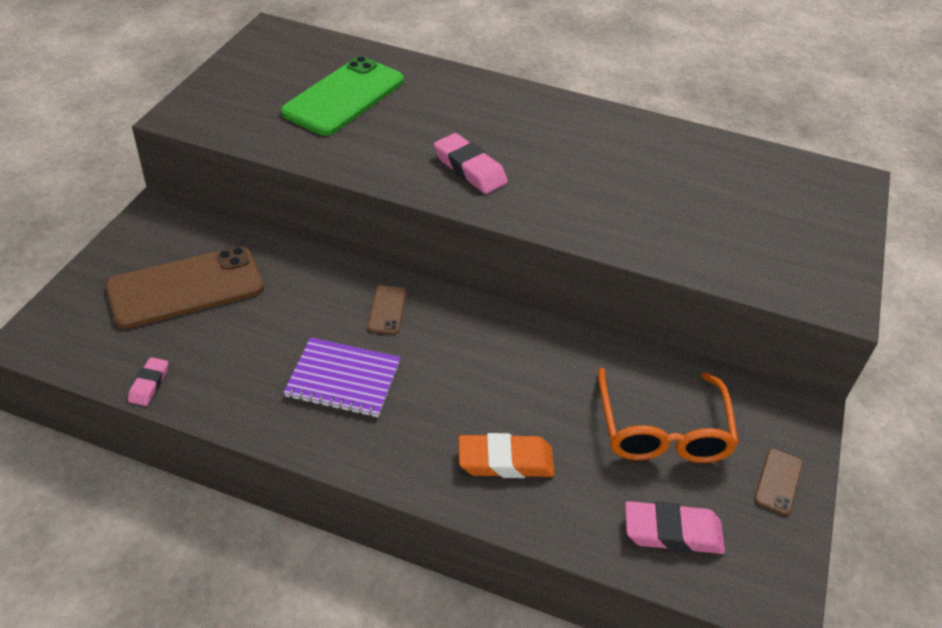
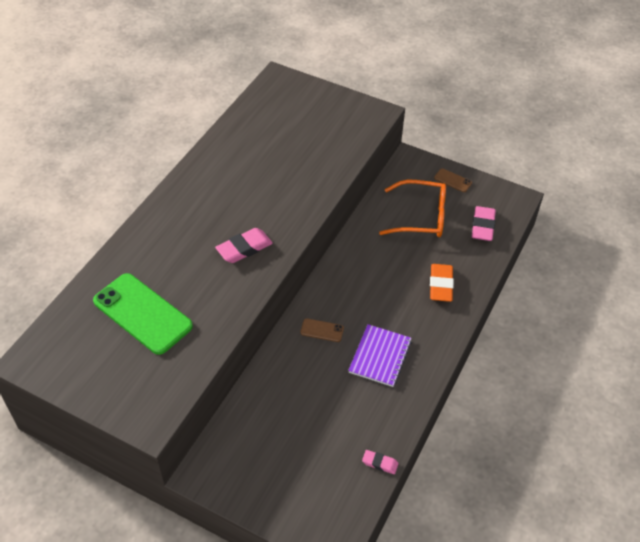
camera: 80 degrees left, 5 degrees up
brown phone [105,246,264,329] -> none

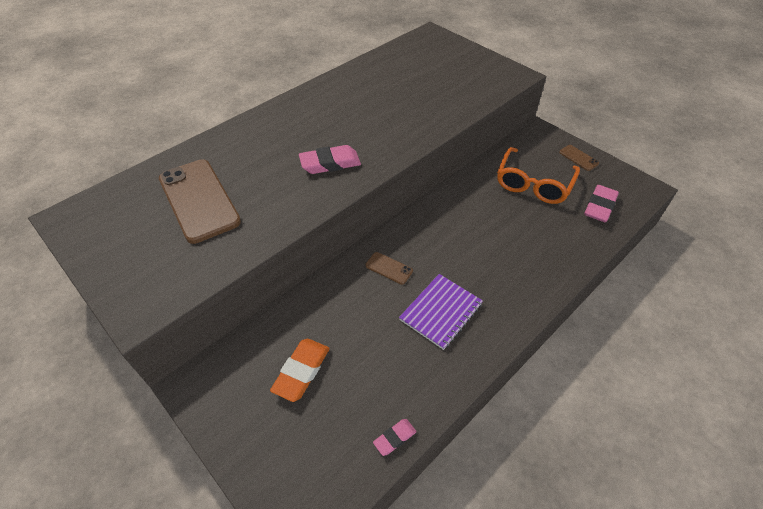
camera: 20 degrees right, 0 degrees up
green phone [93,273,193,355] -> brown phone [159,159,241,244]
pink eraser [362,450,398,474] -> pink eraser turned 75 degrees counterclockwise [373,419,417,456]
orange glasses [379,180,446,237] -> orange glasses turned 90 degrees clockwise [497,147,580,204]
orange eraser [430,264,454,302] -> orange eraser moved to [270,339,330,402]

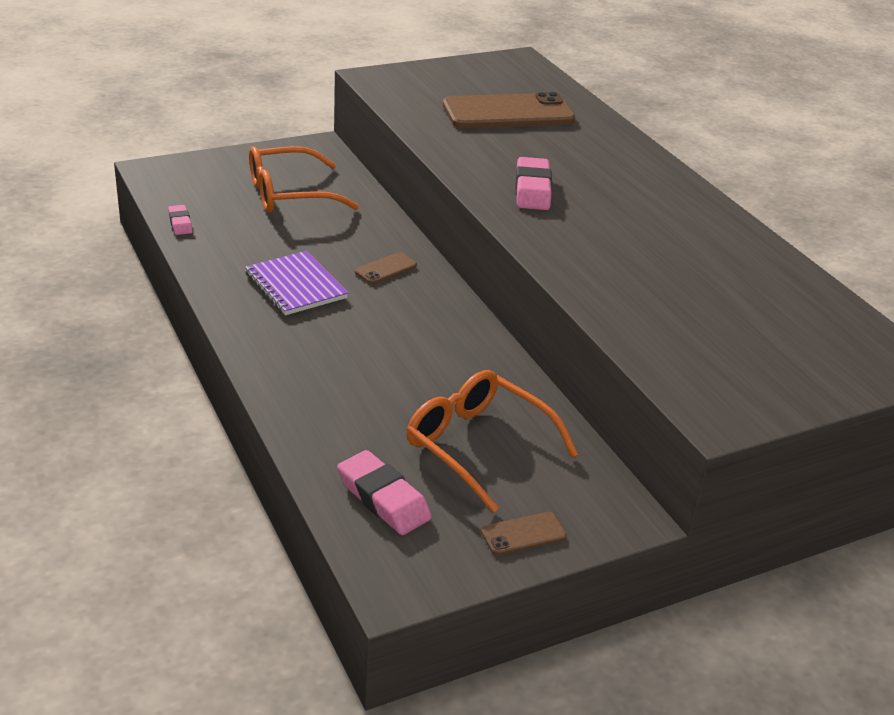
camera: 105 degrees right, 15 degrees down
orange eraser [270,339,330,402] -> orange glasses [249,146,359,212]

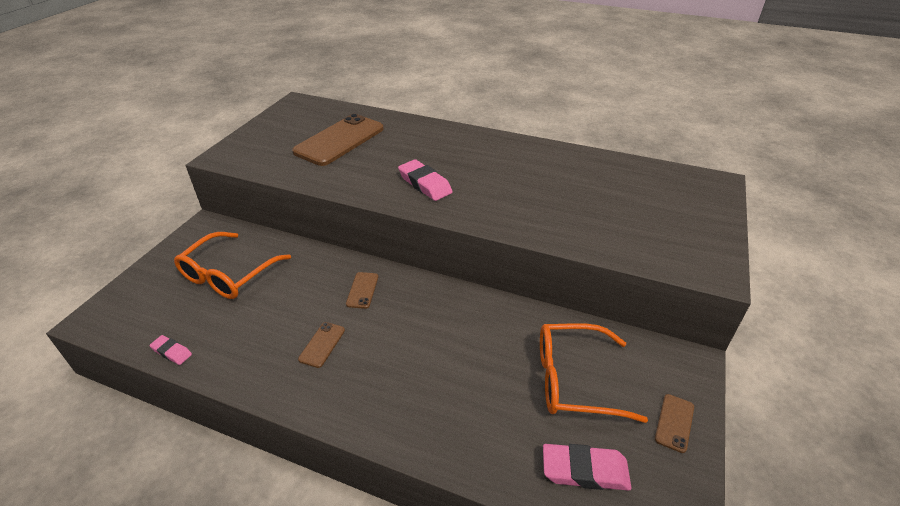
camera: 40 degrees left, 5 degrees up
purple notebook [245,251,348,315] -> brown phone [298,322,345,368]

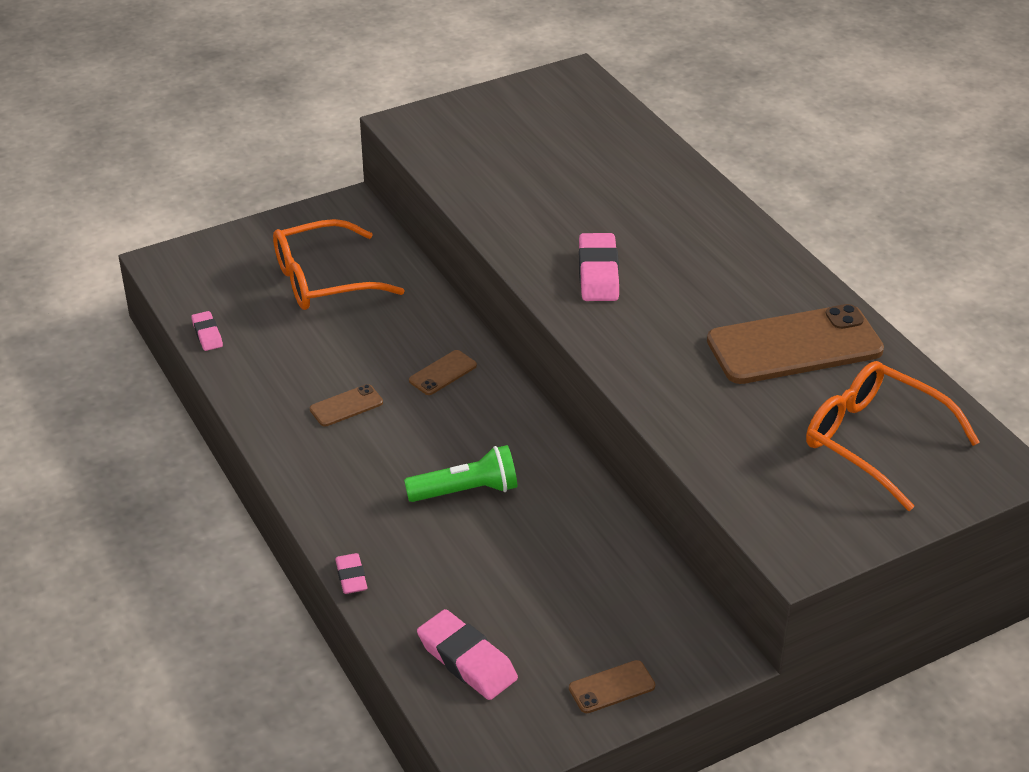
camera: 40 degrees right, 0 degrees up
brown phone [292,114,384,166] -> brown phone moved to [707,304,884,384]
orange glasses [540,323,648,423] -> orange glasses moved to [806,361,980,511]
none -> pink eraser [335,553,368,594]
none -> green flashlight [404,445,517,502]

